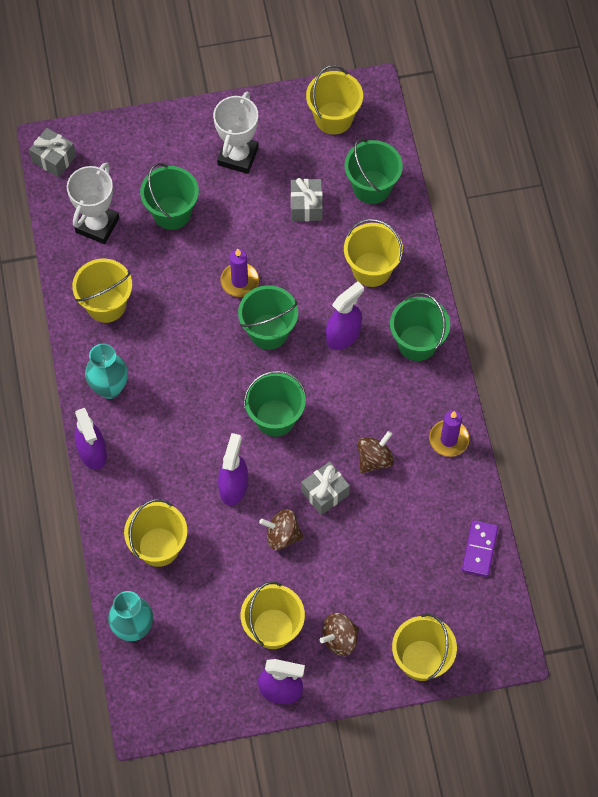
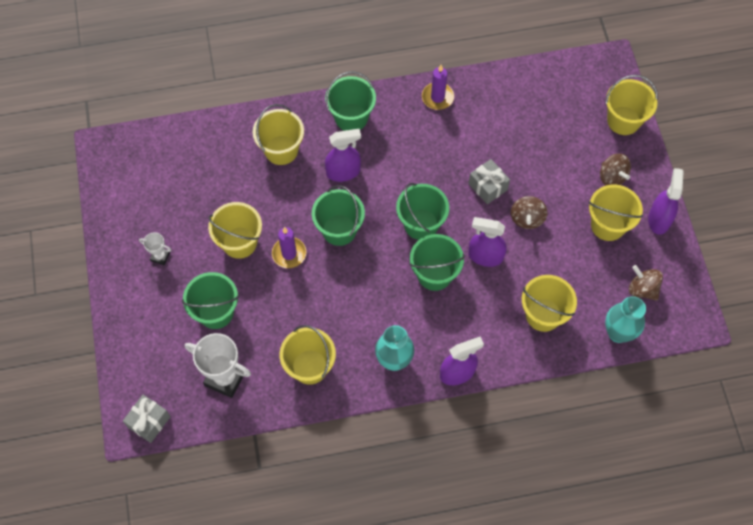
camera: 90 degrees left, 0 degrees up
white trophy [213,92,259,174] -> white trophy [139,232,171,265], size x0.51
grey gift [291,178,323,221] -> none
yellow bucket [306,65,363,135] -> yellow bucket moved to [208,202,262,259]
purple spray bottle [326,281,364,350] -> purple spray bottle turned 120 degrees clockwise [325,129,361,182]
green bucket [344,139,403,204] -> green bucket moved to [409,234,465,291]
brown spinning top [357,431,394,473] -> brown spinning top moved to [629,265,663,301]
purple domino [462,520,498,577] -> none

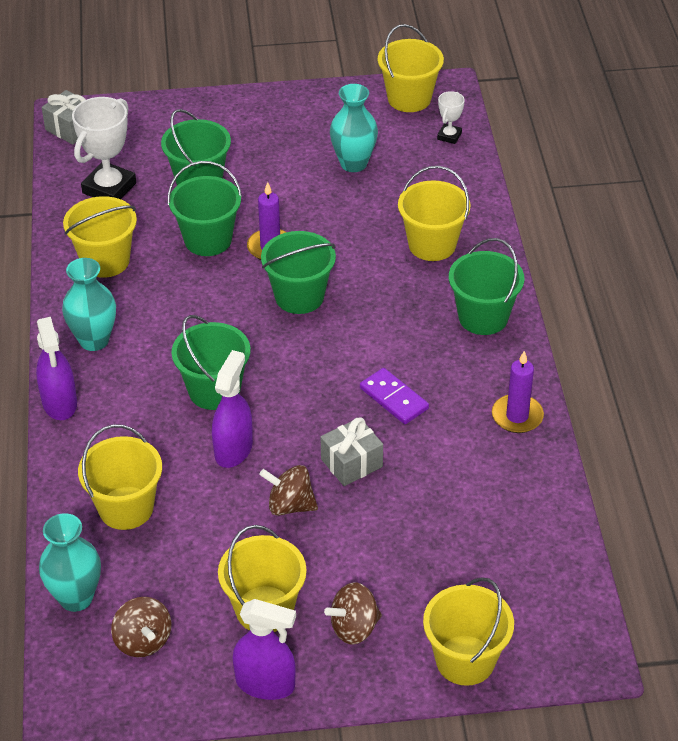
camera: 95 degrees right, 20 degrees down
white trophy [139,232,171,265] -> white trophy moved to [437,91,465,144]
yellow bucket [208,202,262,259] -> yellow bucket moved to [378,24,444,112]
purple spray bottle [325,129,361,182] -> none
green bucket [396,183,449,240] -> green bucket moved to [168,161,242,256]
brown spinning top [629,265,663,301] -> brown spinning top turned 105 degrees clockwise [111,597,171,657]
none -> turquoise vase [330,84,378,172]
none -> purple domino [360,368,429,424]

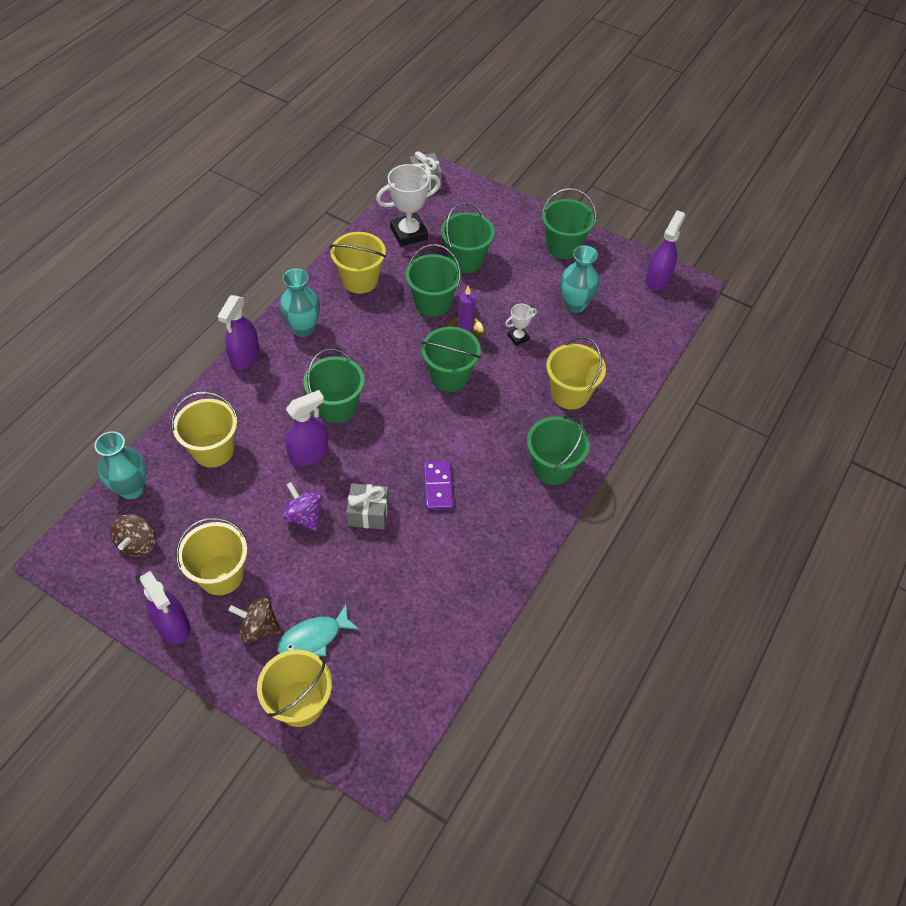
camera: 35 degrees right, 10 degrees up
brown spinning top [259,465,318,516] -> purple spinning top [282,482,322,531]
yellow bucket [378,24,444,112] -> purple spray bottle [646,210,685,291]
white trophy [437,91,465,144] -> white trophy moved to [505,304,537,346]
purple candle [492,351,544,433] -> none
none -> turquoise fish [277,605,360,656]
none -> green bucket [542,188,596,259]

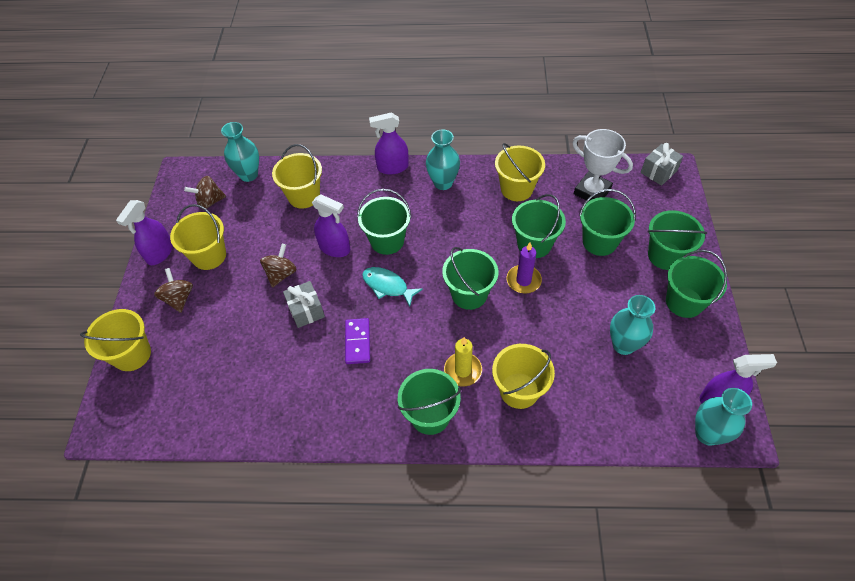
camera: 65 degrees right, 0 degrees up
turquoise fish [277,605,360,656] -> turquoise fish moved to [362,267,423,307]
purple spinning top [282,482,322,531] -> brown spinning top [260,244,297,288]
purple domino [424,461,453,510] -> purple domino turned 60 degrees counterclockwise [345,318,370,364]
white trophy [505,304,537,346] -> none
none -> yellow candle [444,337,482,386]
none -> green bucket [648,210,707,270]
none -> turquoise vase [695,388,752,445]

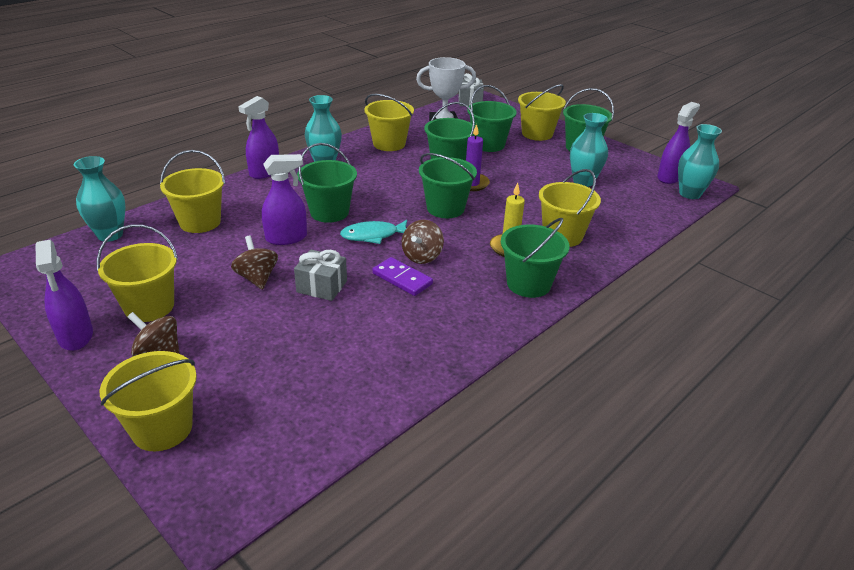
camera: 50 degrees left, 20 degrees down
brown spinning top [184,176,226,209] -> brown spinning top moved to [402,220,444,264]
green bucket [648,210,707,270] -> yellow bucket [518,84,566,141]

